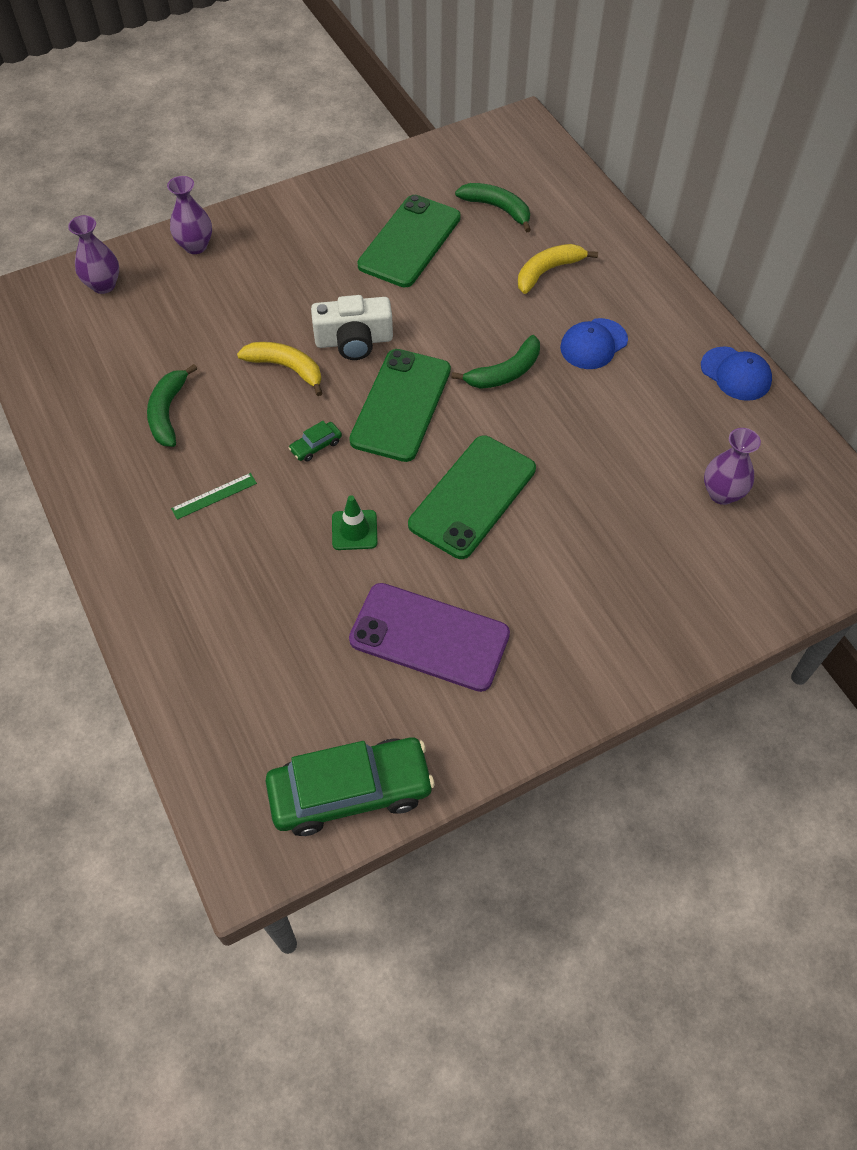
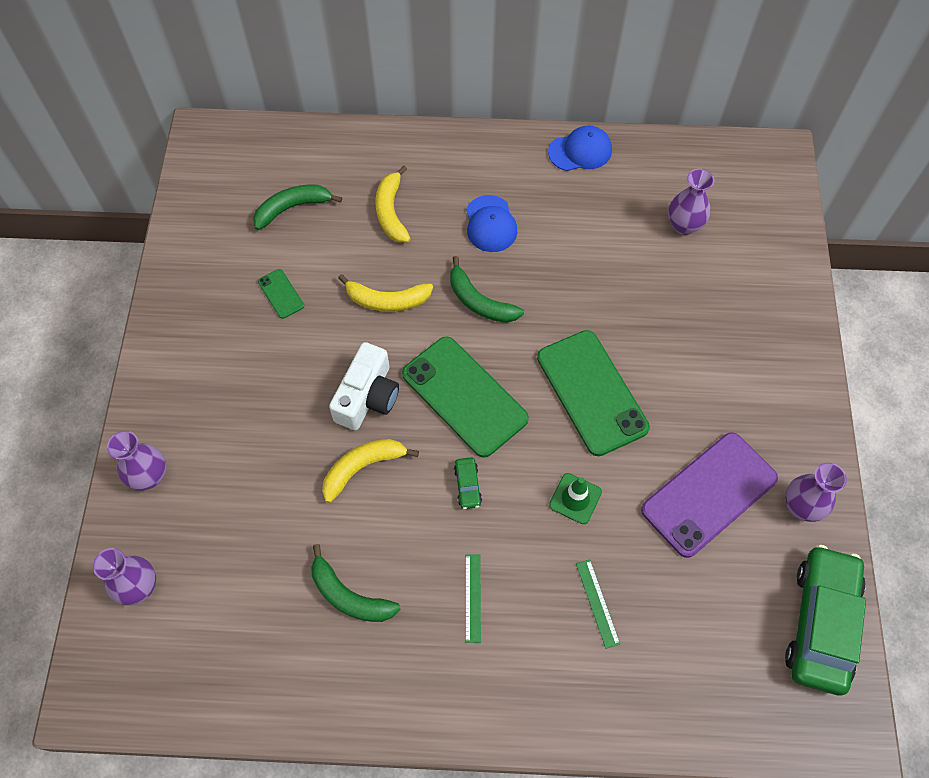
camera: 60 degrees left, 5 degrees up
green phone [357,195,461,287] -> green phone [258,269,304,319], size x0.44
green banana [451,335,540,389] -> green banana turned 135 degrees clockwise [450,256,524,323]
none -> yellow banana [338,274,433,312]
none -> green ruler [576,560,620,649]
none -> purple vase [785,463,847,522]

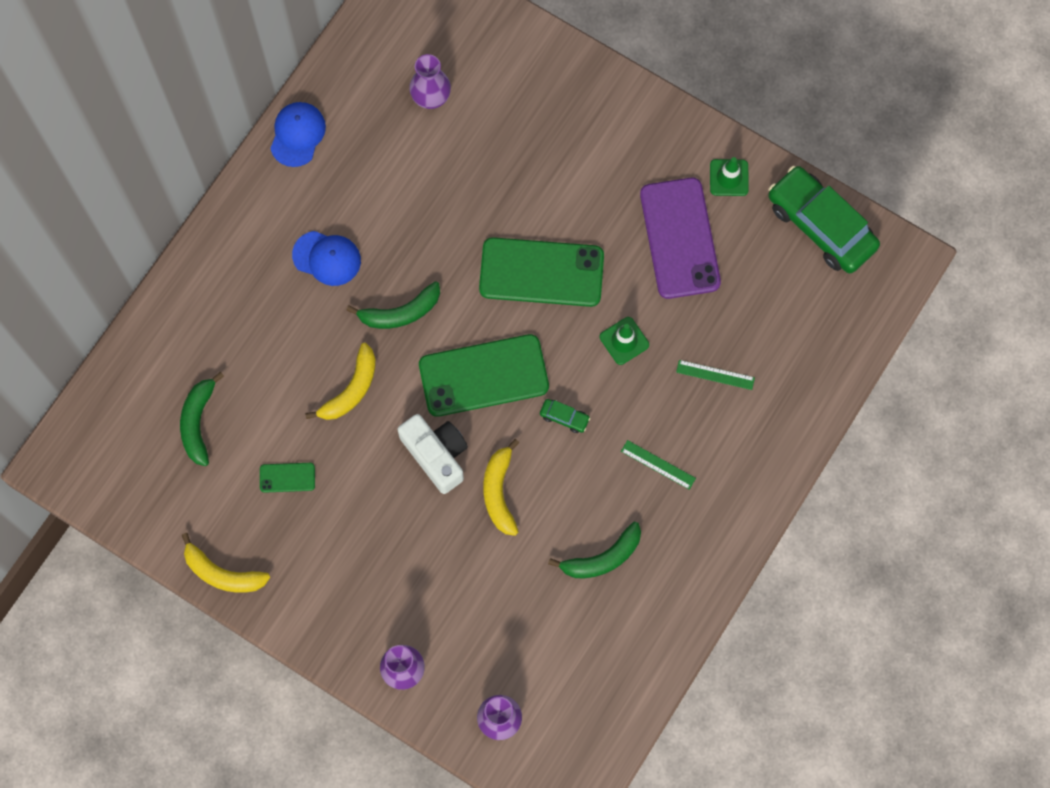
camera: 60 degrees left, 10 degrees up
yellow banana [375,166,411,242] -> yellow banana moved to [182,533,270,593]
purple vase [785,463,847,522] -> green traffic cone [710,157,749,196]

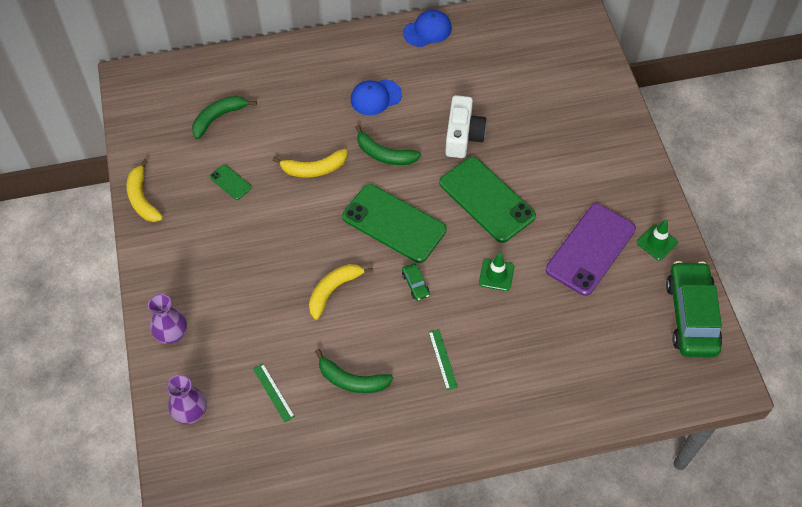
camera: 45 degrees right, 15 degrees down
blue cap [292,231,361,286] -> blue cap turned 90 degrees clockwise [351,79,402,115]
white camera [398,414,468,494] -> white camera moved to [445,95,487,158]
purple vase [409,54,451,109] -> none
green ruler [676,360,755,390] -> green ruler moved to [253,364,295,423]

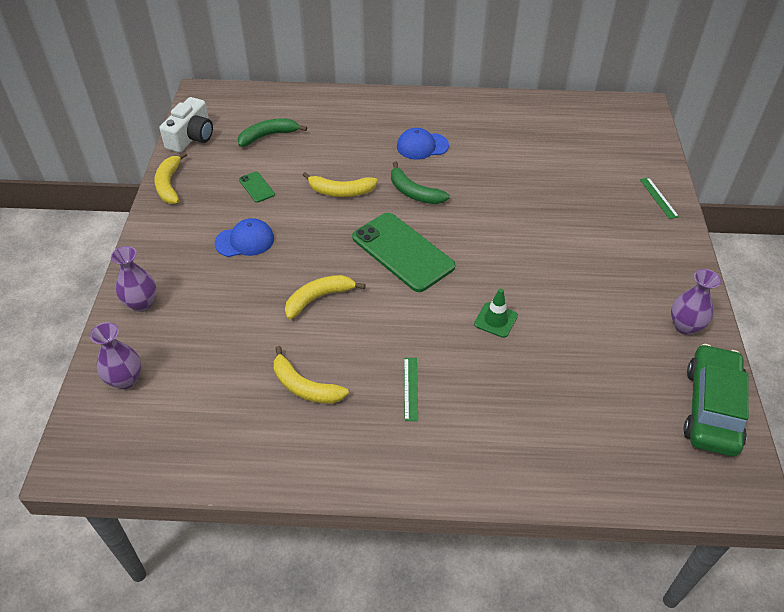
camera: 15 degrees right, 10 degrees down
green ruler [253,364,295,423] -> green ruler moved to [640,177,679,219]
green banana [315,349,393,393] -> yellow banana [274,346,349,404]
green car [402,263,430,301] -> none
blue cap [403,10,452,47] -> blue cap moved to [215,218,274,257]
green phone [439,157,536,243] -> none
white camera [445,95,487,158] -> white camera moved to [160,97,213,153]
purple phone [546,204,636,296] -> none
green traffic cone [637,220,678,260] -> purple vase [671,269,721,335]

